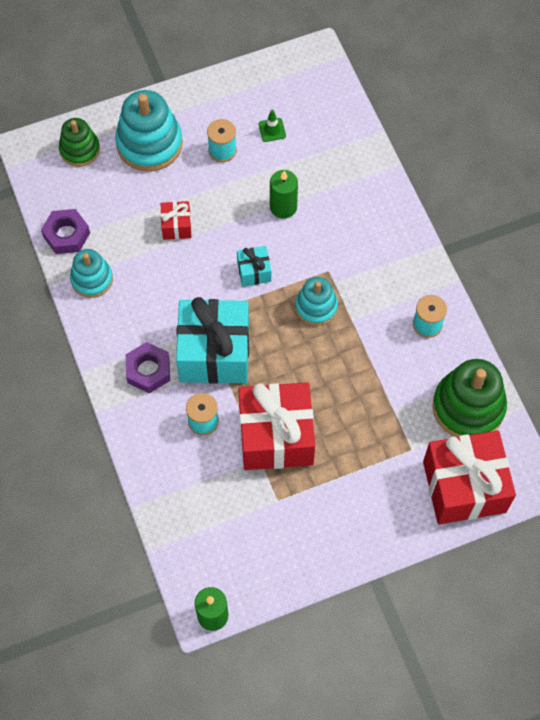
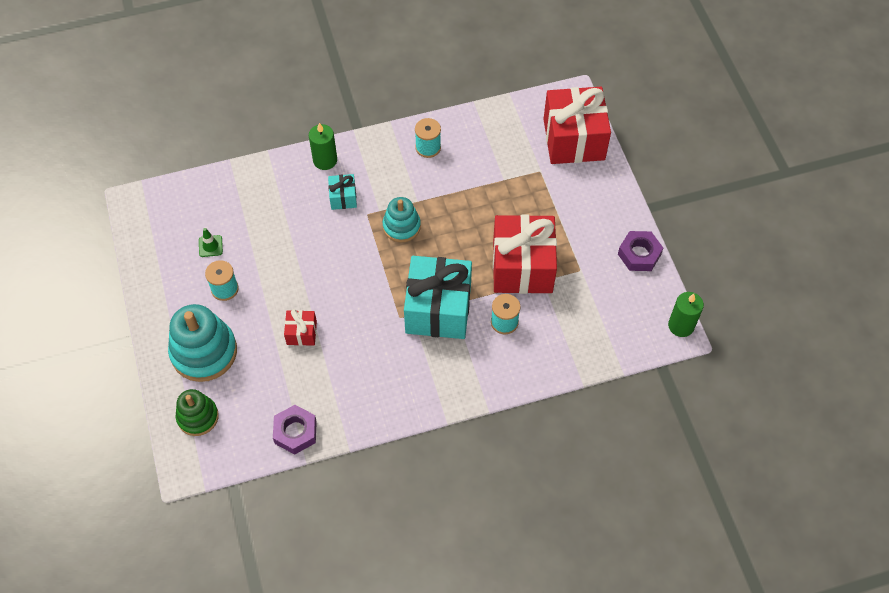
camera: 85 degrees left, 5 degrees down
turquoise stacking toy [70,249,113,298] -> none
purple nut [126,342,170,393] -> purple nut moved to [618,231,663,271]
turquoise gift [237,246,271,286] -> turquoise gift moved to [328,174,357,210]
green candle [270,170,298,219] -> green candle moved to [309,123,337,170]
green stacking toy [432,359,507,437] -> none

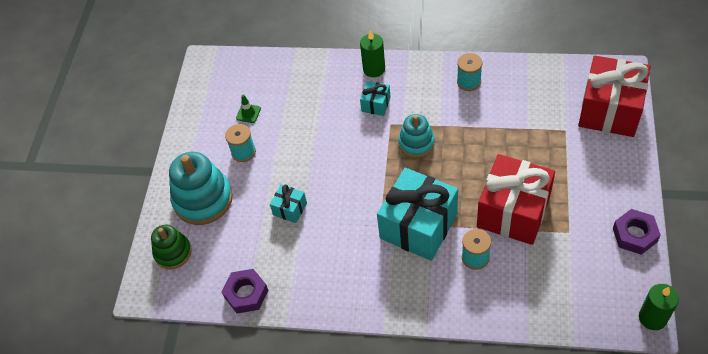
camera: 30 degrees right, 5 degrees down
red gift [284,309,317,346] -> turquoise gift [270,184,307,223]

